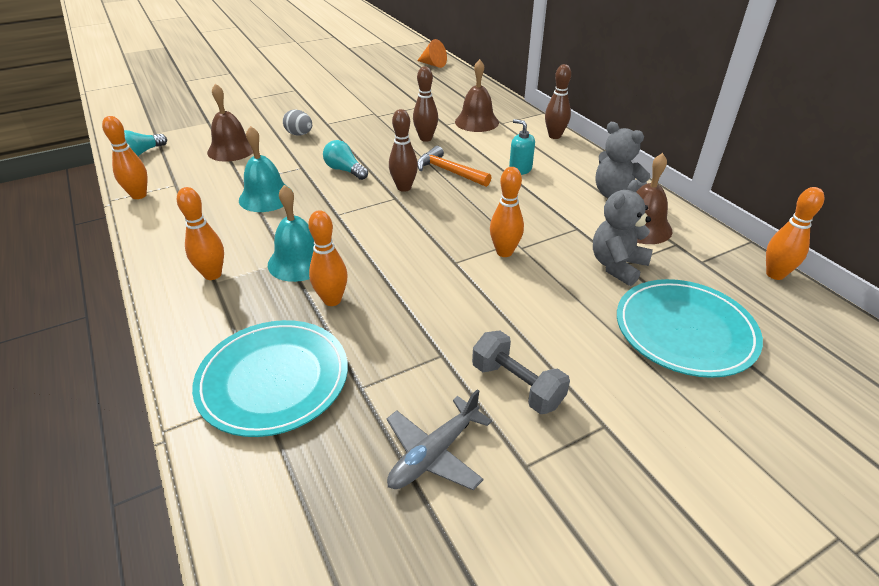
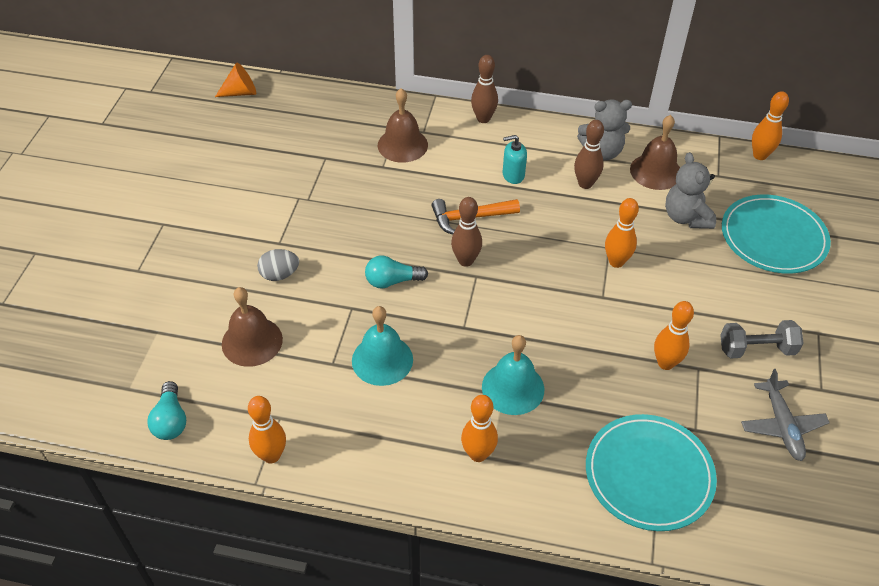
camera: 50 degrees left, 10 degrees up
orange bowling pin [308,210,348,306] -> orange bowling pin moved to [654,301,694,370]
brown bowling pin [413,66,438,142] -> brown bowling pin moved to [574,120,604,189]

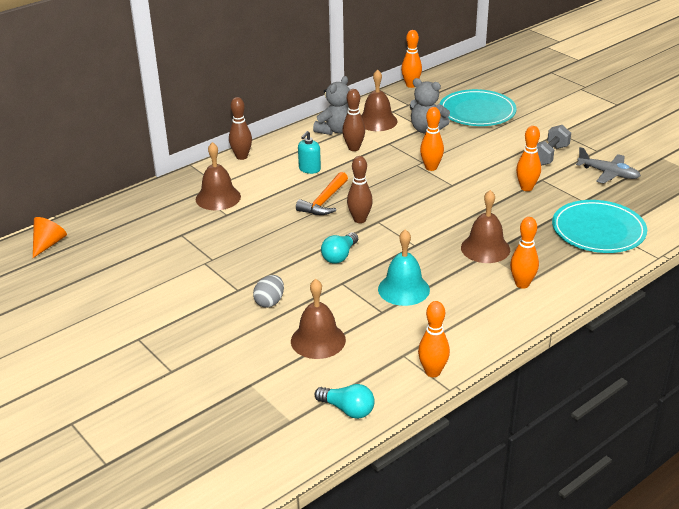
camera: 50 degrees left, 15 degrees down
turquoise bell [482,335,544,415] -> brown bell [461,190,510,263]

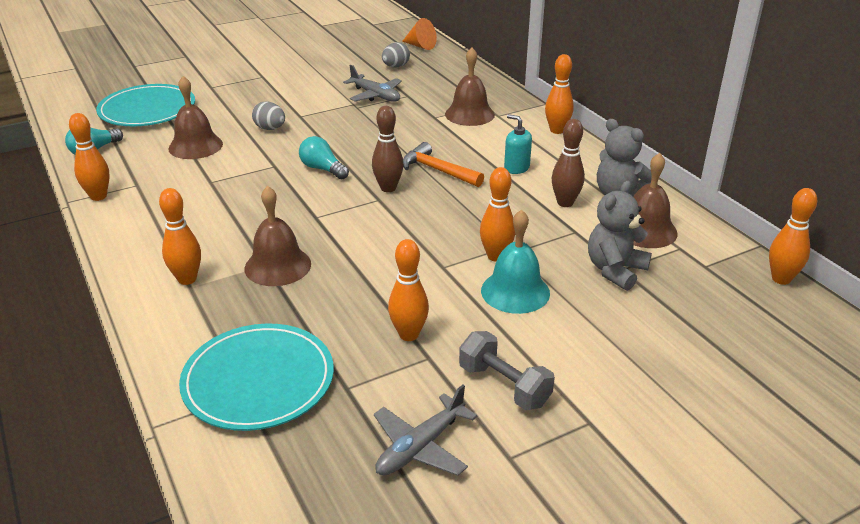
camera: 100 degrees right, 0 degrees up
brown bowling pin [229,97,252,160] -> orange bowling pin [545,54,574,134]
turquoise bell [378,229,430,306] -> turquoise bell moved to [481,209,550,314]
turquoise plate [440,89,517,126] -> turquoise plate moved to [96,84,195,126]
none -> grey plane [343,65,402,102]
none -> grey egg [382,42,410,67]

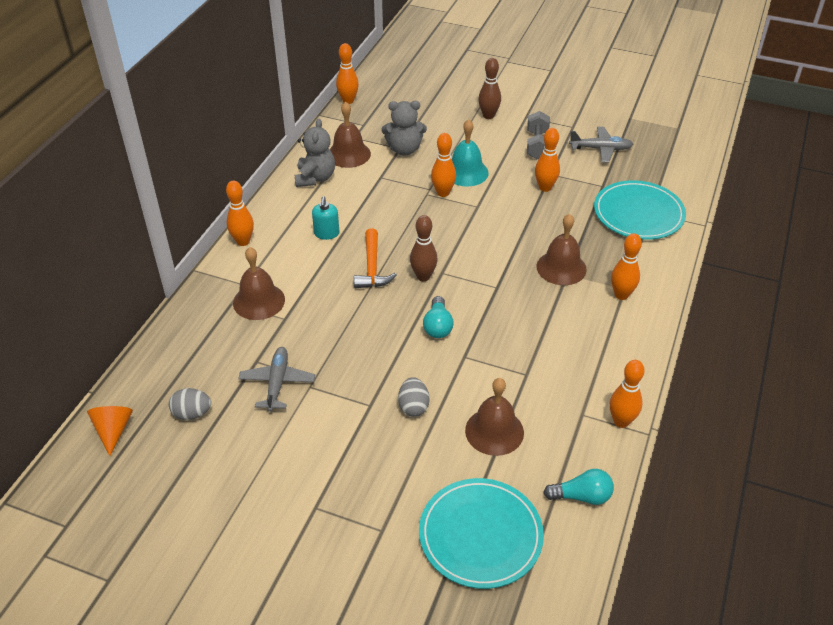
camera: 130 degrees left, 10 degrees up
brown bowling pin [552,119,585,207] -> brown bowling pin moved to [478,58,501,119]

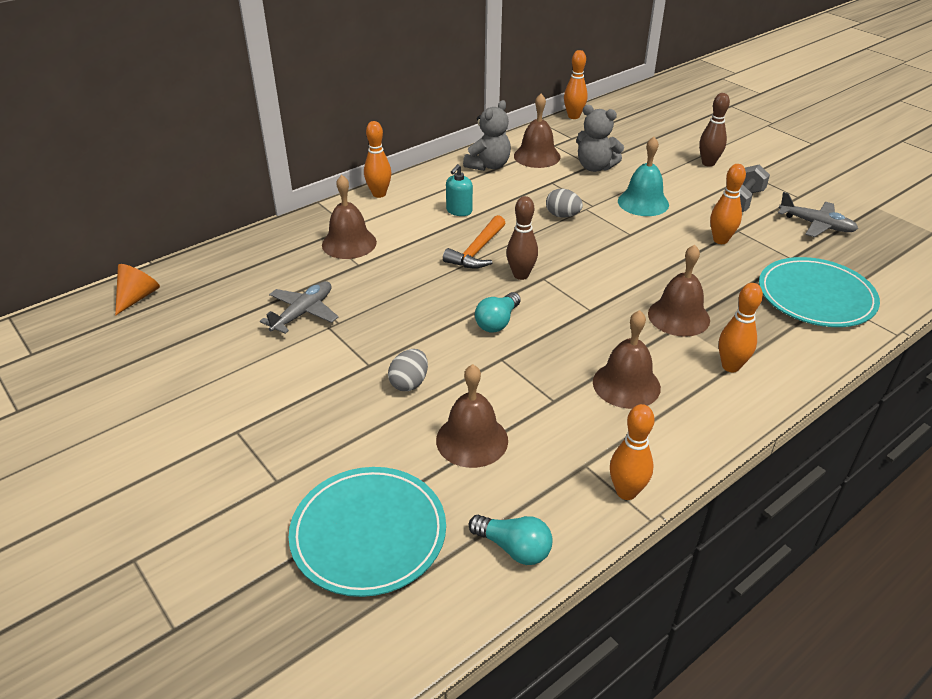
camera: 30 degrees right, 5 degrees down
grey egg [169,388,211,420] -> grey egg moved to [546,189,583,217]
orange bowling pin [431,133,456,197] -> none
none -> brown bell [593,310,661,409]

